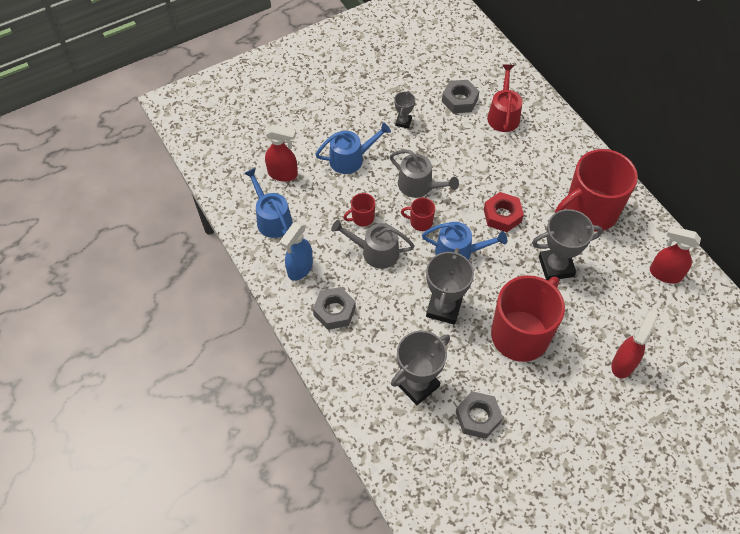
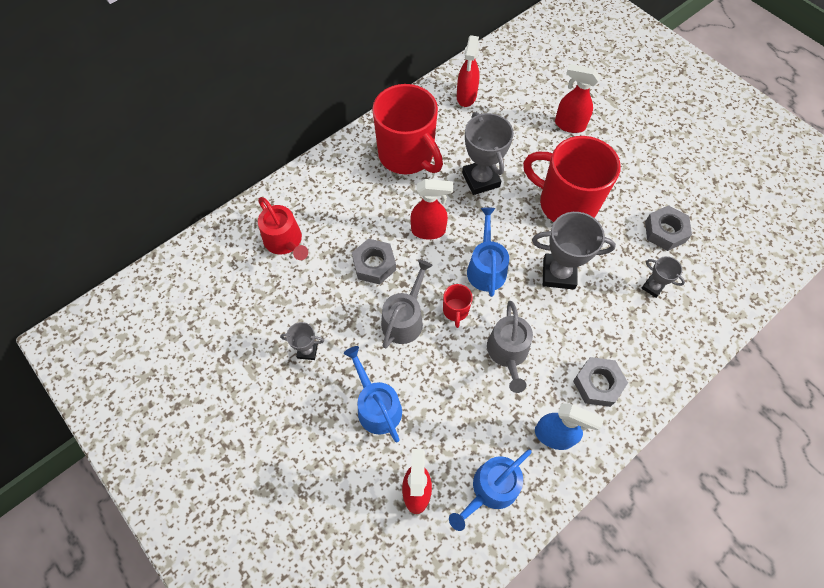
camera: 100 degrees left, 5 degrees up
red mug [343,193,375,227] -> none
grey trophy [391,331,450,405] -> grey trophy [641,256,685,298], size x0.53
grey nut [442,80,479,113] -> grey nut moved to [352,238,396,284]
red nut [484,192,524,232] -> red spray bottle [410,179,453,240]
red watering can [487,65,522,132] -> red watering can turned 120 degrees counterclockwise [258,197,308,260]

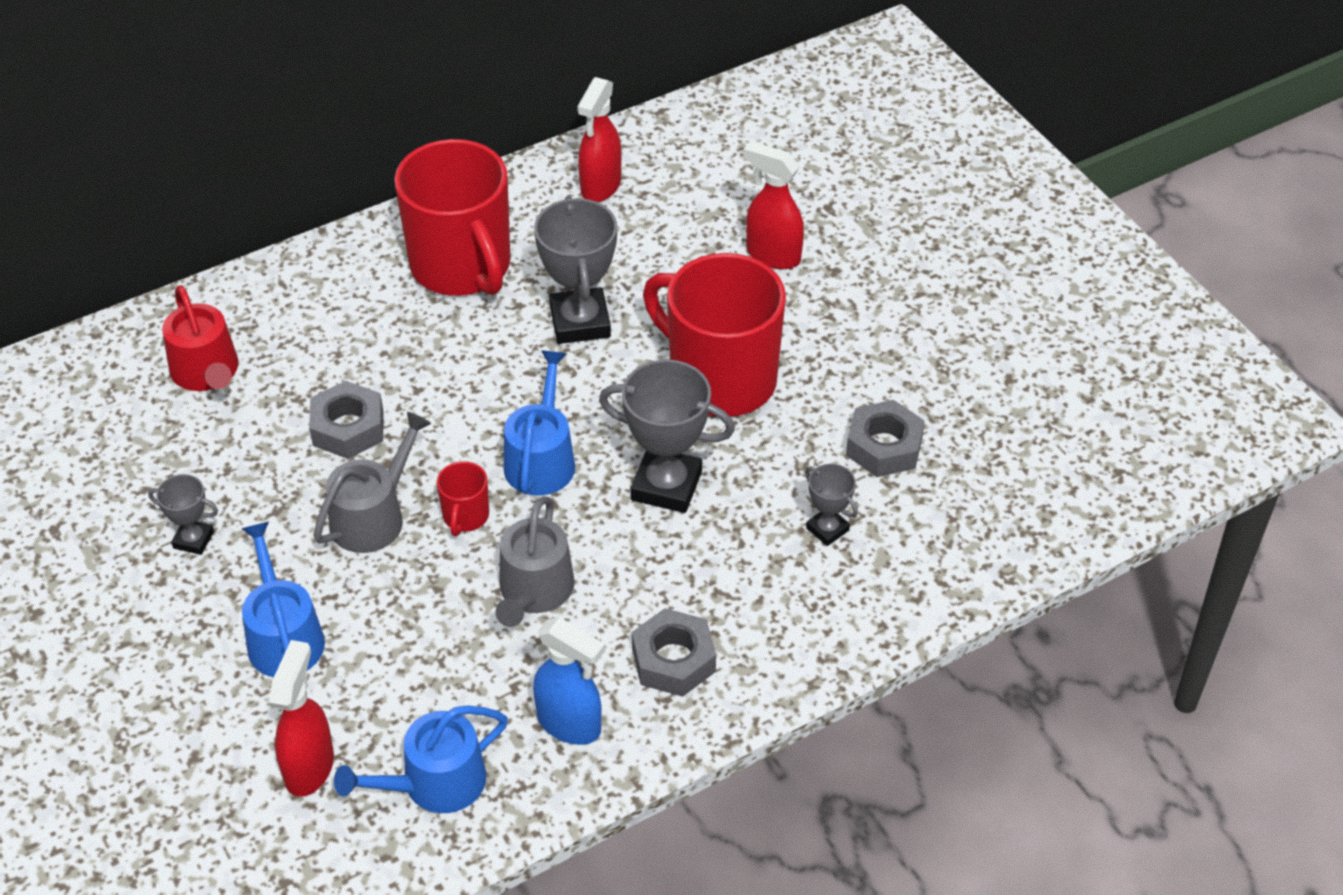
camera: 10 degrees right, 15 degrees down
red spray bottle [410,179,453,240] -> none

